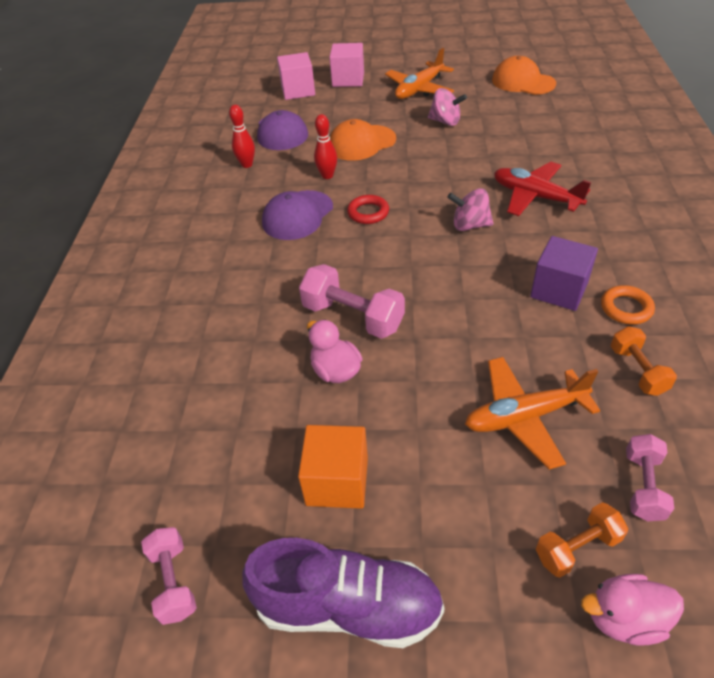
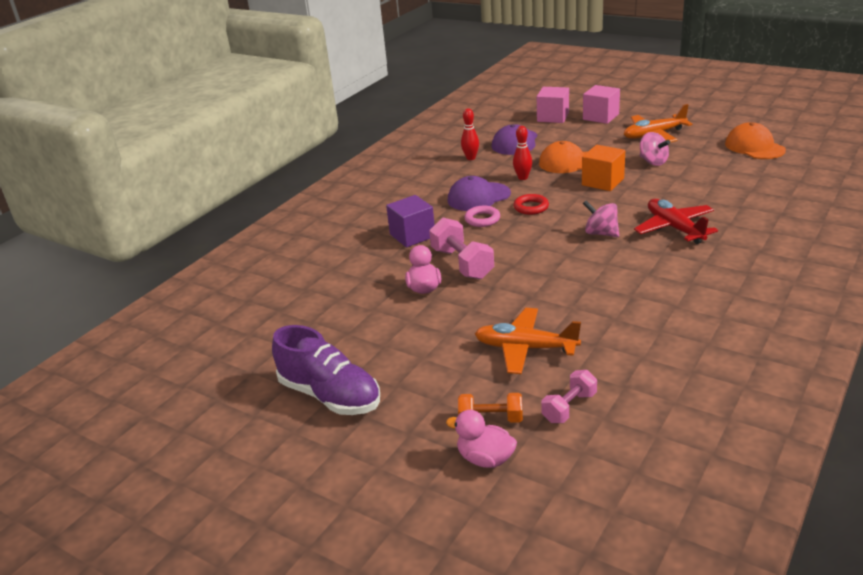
camera: 30 degrees right, 15 degrees down
pink dumbbell [141,527,197,625] -> none
orange cube [298,425,368,509] -> orange cube moved to [582,145,625,191]
purple cube [530,236,598,311] -> purple cube moved to [386,195,435,247]
orange ring [601,285,655,325] -> none
orange dumbbell [611,326,677,396] -> none
none -> pink ring [464,206,500,227]

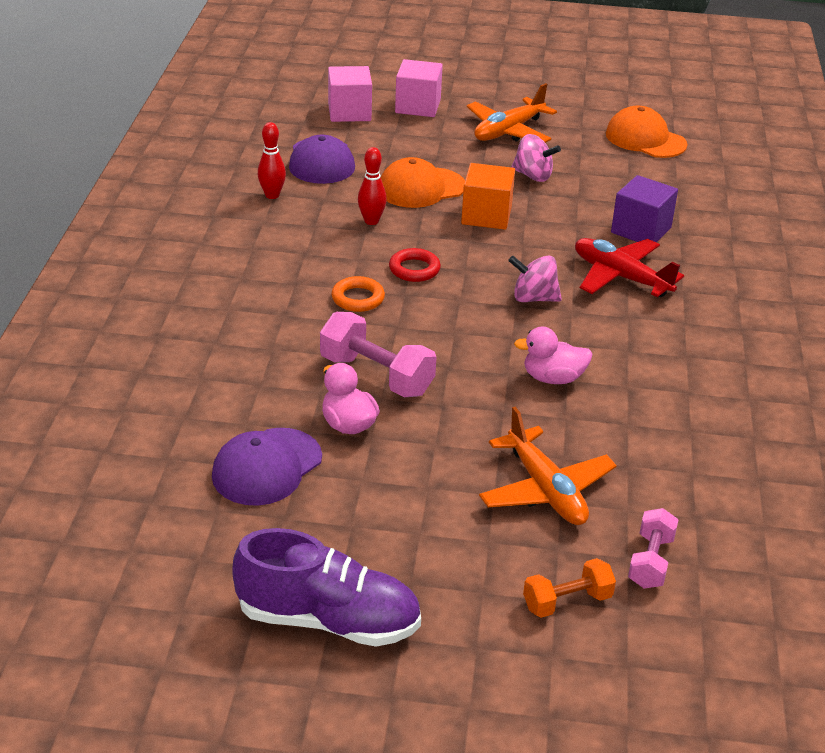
camera: 30 degrees left, 5 degrees up
purple cube [386,195,435,247] -> purple cube moved to [611,175,678,243]
pink duck [446,410,517,468] -> pink duck moved to [514,326,593,384]
purple cap [448,176,511,211] -> purple cap moved to [212,428,322,506]
pink ring [464,206,500,227] -> orange ring [331,276,385,312]
orange plane [475,308,581,374] -> orange plane turned 105 degrees counterclockwise [479,407,617,525]

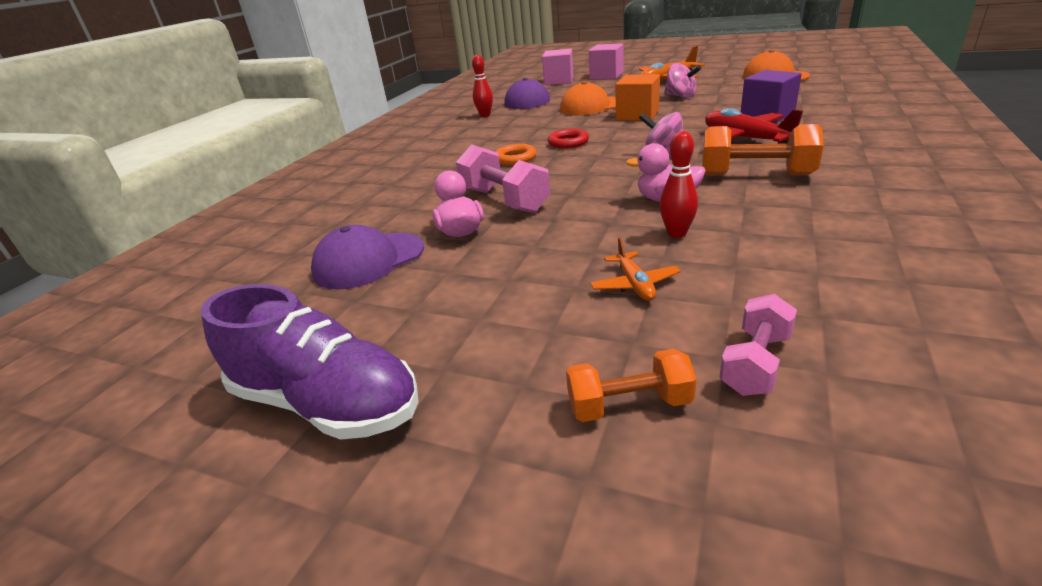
camera: 20 degrees right, 5 degrees down
red bowling pin [358,147,387,225] -> red bowling pin moved to [660,131,698,238]
orange plane [479,407,617,525] -> orange plane [591,237,681,301], size x0.54
none -> orange dumbbell [702,124,824,176]

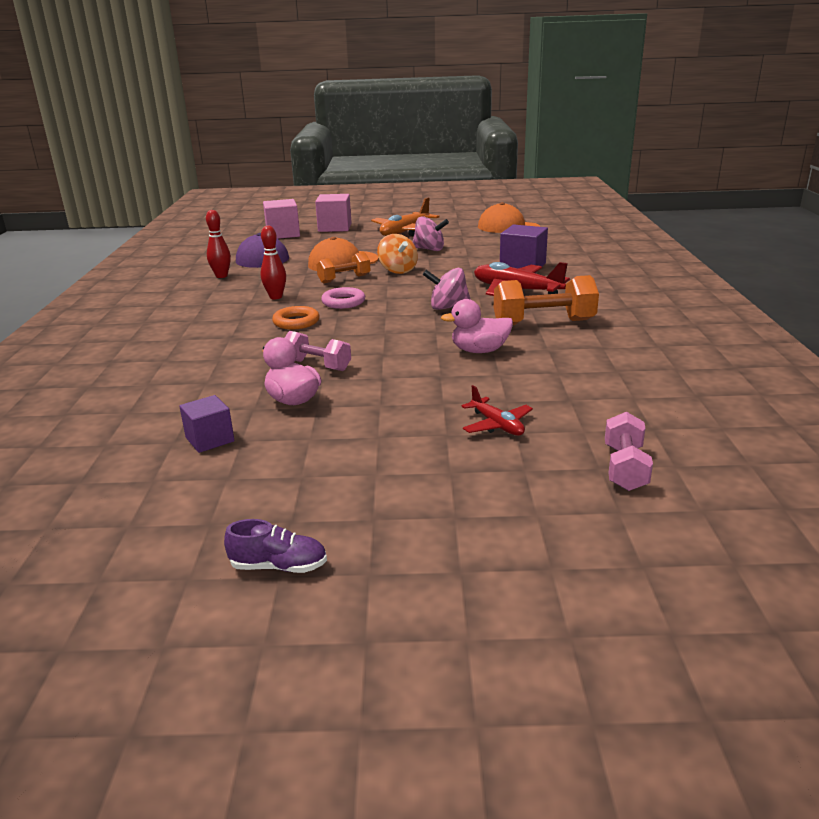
camera: 25 degrees left, 5 degrees down
purple shoe [200,284,419,440] -> purple shoe [224,519,327,573], size x0.44
purple cap [311,225,424,290] -> purple cube [179,395,235,453]
pink dumbbell [456,144,550,213] -> pink dumbbell [285,331,351,371], size x0.63
red ring [548,129,589,149] -> pink ring [321,287,365,309]
orange dumbbell [566,349,696,422] -> orange dumbbell moved to [316,252,371,283]
orange plane [591,237,681,301] -> red plane [461,385,533,436]
orange cube [615,74,660,121] -> orange spinning top [377,234,418,274]
red bowling pin [660,131,698,238] -> red bowling pin moved to [260,225,286,299]

